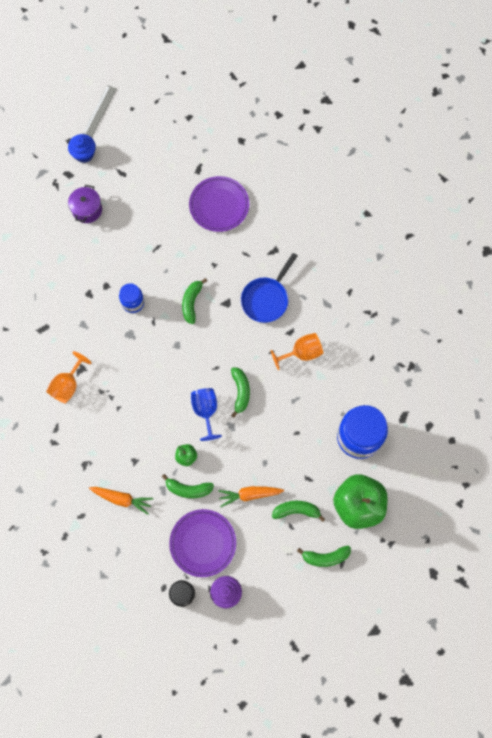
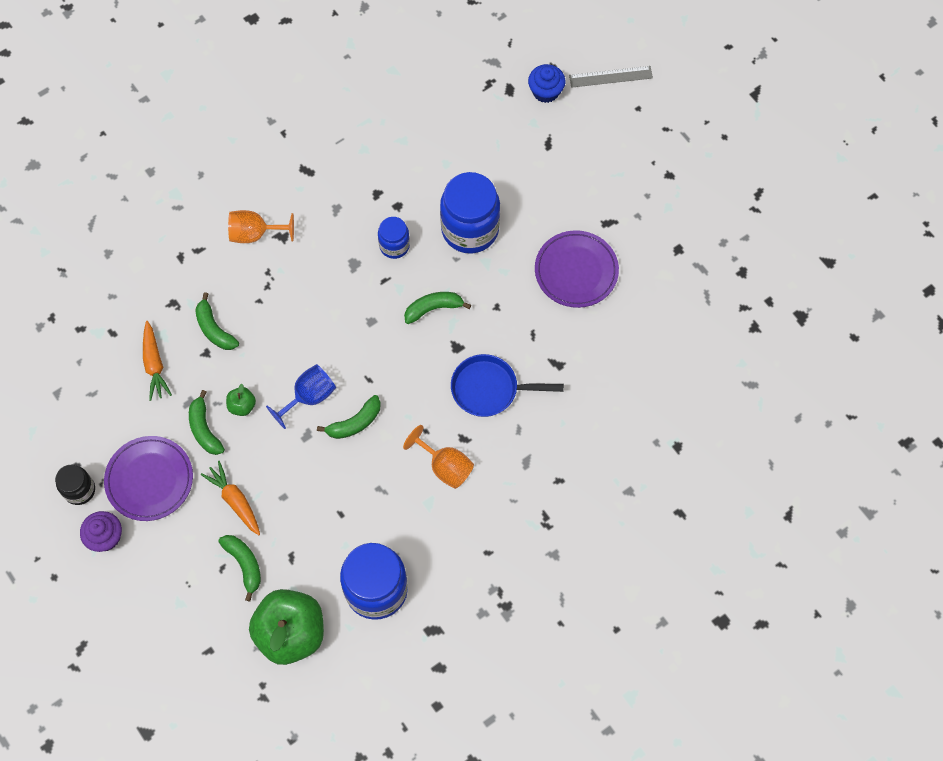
camera: 60 degrees right, 5 degrees down
purple pot [68,185,102,223] -> none
green banana [297,546,351,567] -> green banana moved to [195,292,239,350]
none -> blue jar [440,172,500,254]

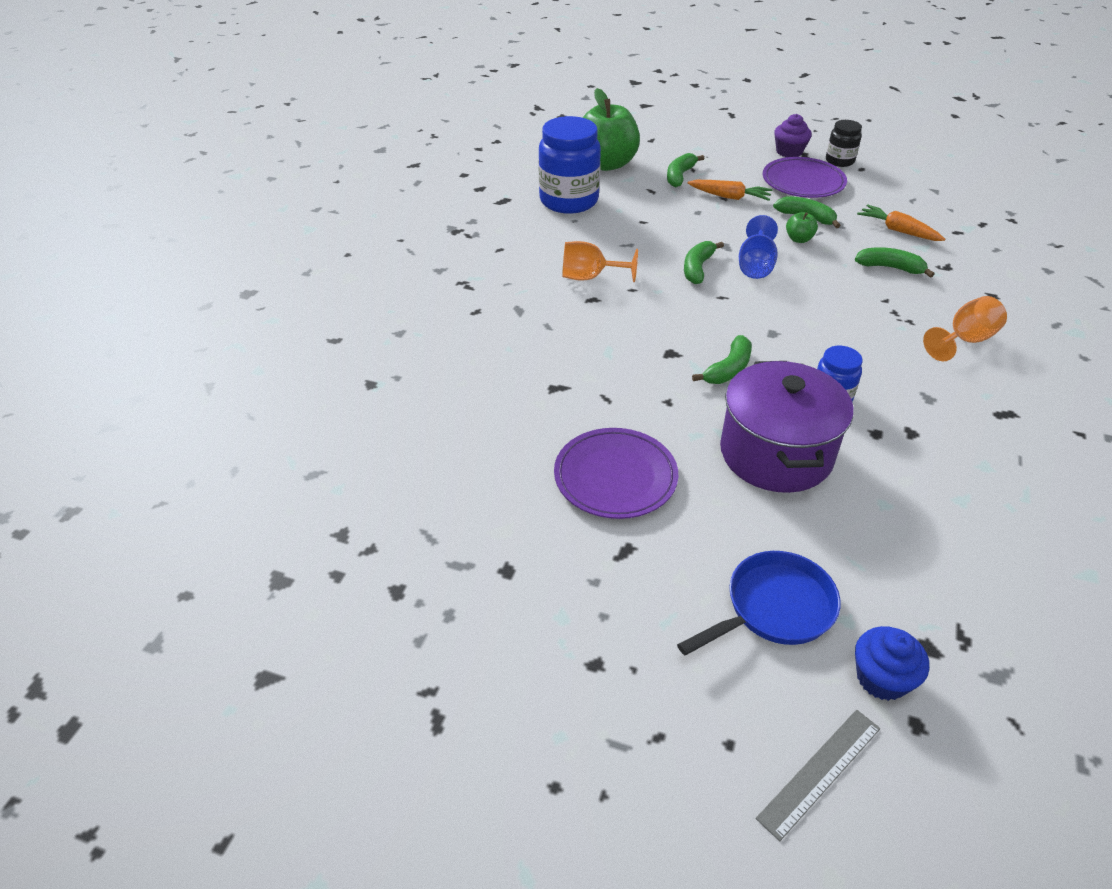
camera: 145 degrees right, 25 degrees down
green banana [219,535,261,602] -> green banana turned 90 degrees clockwise [667,153,705,187]
blue jar [440,172,500,254] -> purple pot [720,361,854,493]
blue pan [451,354,564,417] -> blue pan moved to [677,551,840,655]

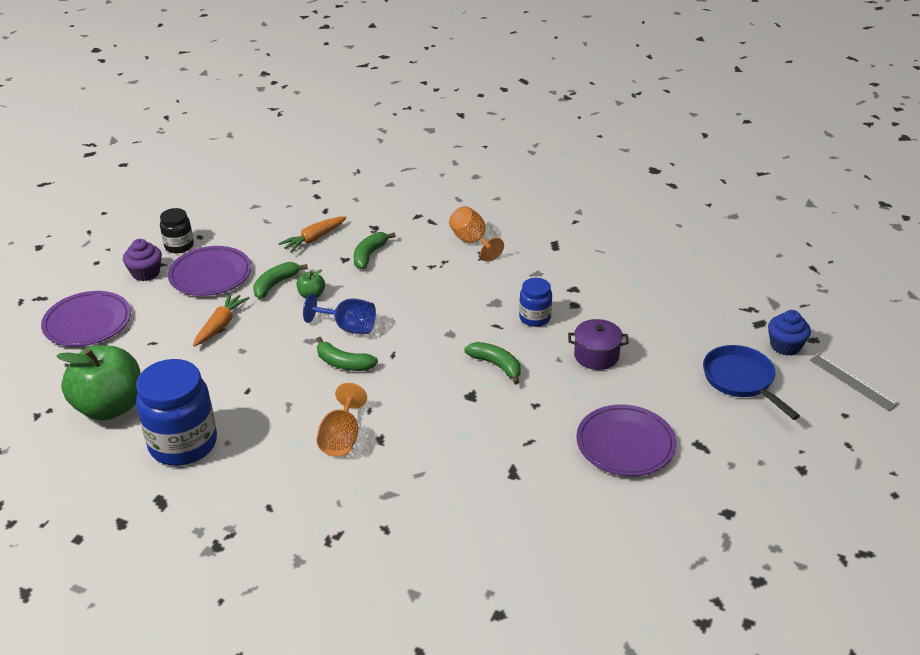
camera: 85 degrees left, 5 degrees down
green banana [667,153,705,187] -> none
purple pot [720,361,854,493] -> purple pot [568,319,629,370], size x0.53
none -> purple plate [41,291,131,346]

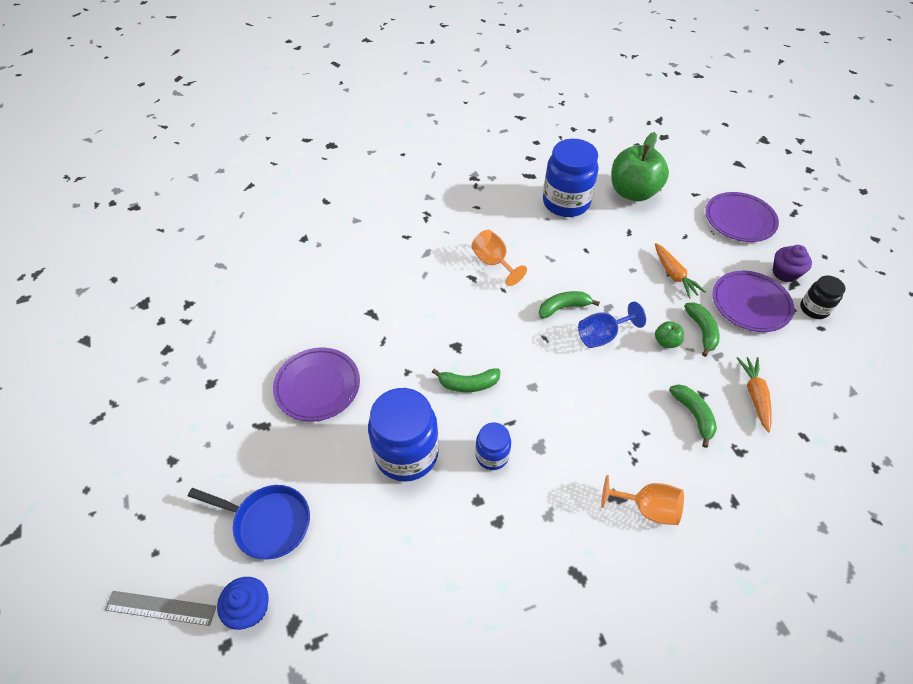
camera: 135 degrees right, 15 degrees up
purple pot [568,319,629,370] -> blue jar [368,388,439,482]

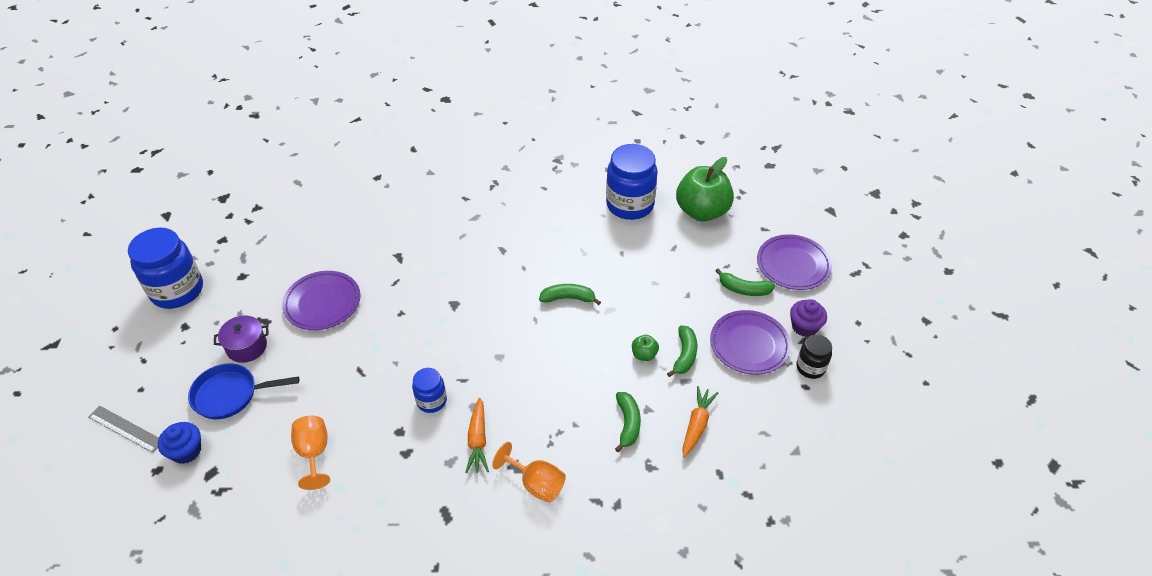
camera: 20 degrees right, 5 degrees down
blue pan [188,485,310,560] -> blue pan turned 135 degrees clockwise [188,364,299,419]
blue jar [368,388,439,482] -> blue jar moved to [128,228,203,309]
green banana [432,369,501,392] -> green banana moved to [715,268,775,296]
orange goblet [471,230,527,286] -> orange goblet moved to [291,416,330,490]
blue goblet [578,301,646,348] -> none
orange carrot [655,243,706,299] -> orange carrot moved to [465,398,489,473]
none -> purple pot [214,315,268,363]

